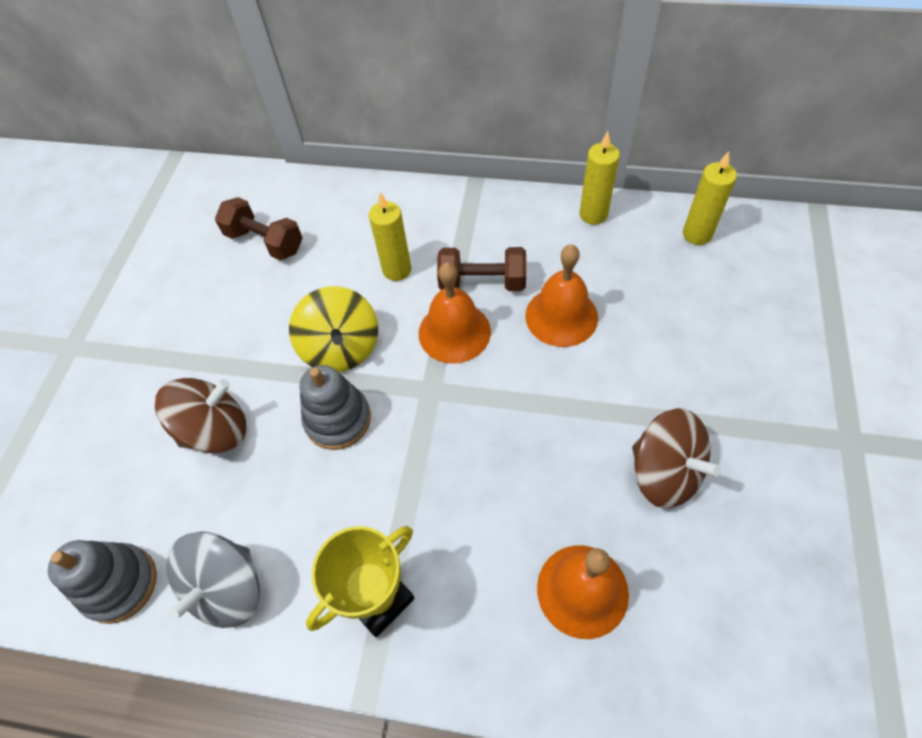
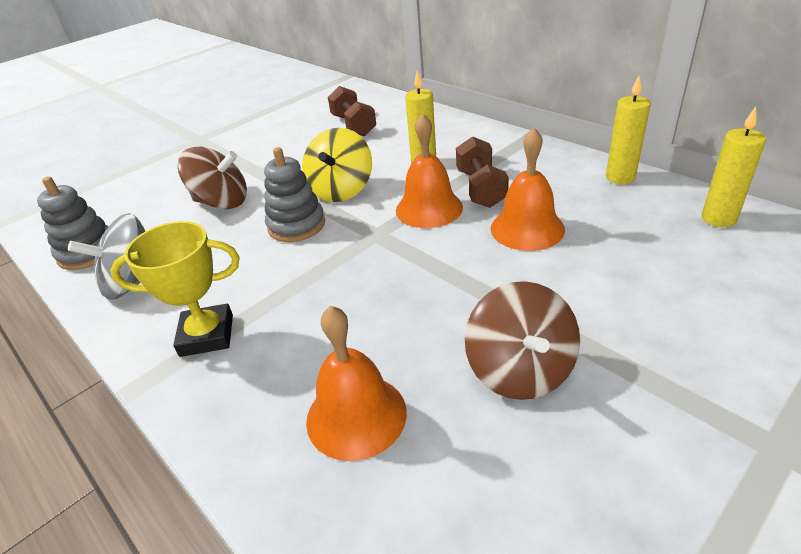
camera: 35 degrees right, 20 degrees down
brown dumbbell [437,247,526,291] -> brown dumbbell turned 45 degrees clockwise [456,136,509,208]

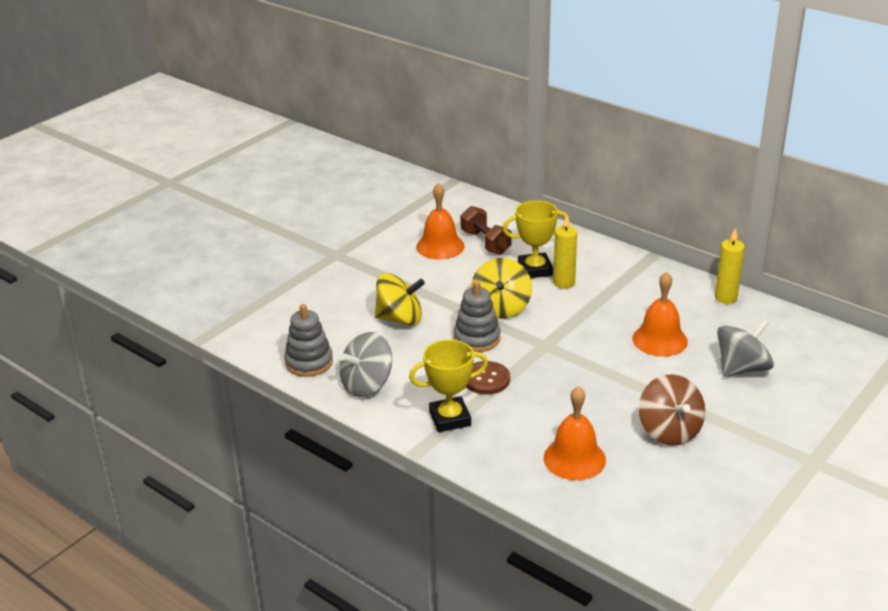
camera: 10 degrees left, 5 degrees down
brown spinning top [178,147,247,209] -> yellow spinning top [375,273,425,325]
orange bell [396,113,463,228] -> orange bell moved to [416,183,464,259]
brown dumbbell [456,136,509,208] -> none
yellow candle [702,107,766,227] -> none
none -> brown button [466,361,510,394]
none -> yellow trophy [503,200,570,278]
none -> grey spinning top [717,319,774,377]

